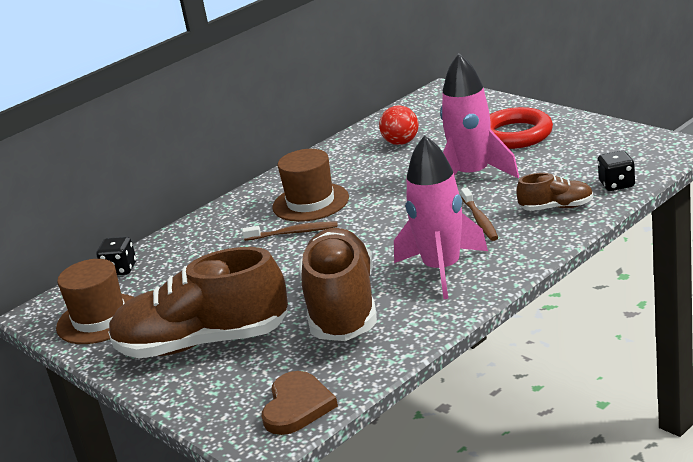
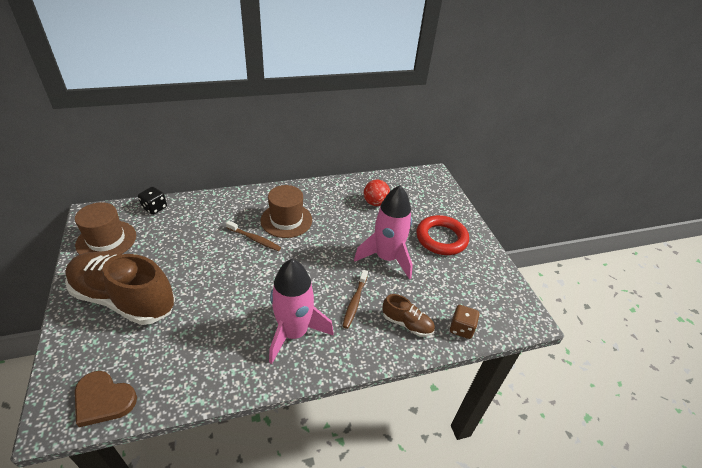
camera: 20 degrees right, 15 degrees up
brown heart [262,371,338,435] -> brown heart turned 75 degrees clockwise [75,371,137,427]
brown shoe [299,228,377,341] -> none
black dice [598,150,635,191] -> brown dice [450,305,479,339]

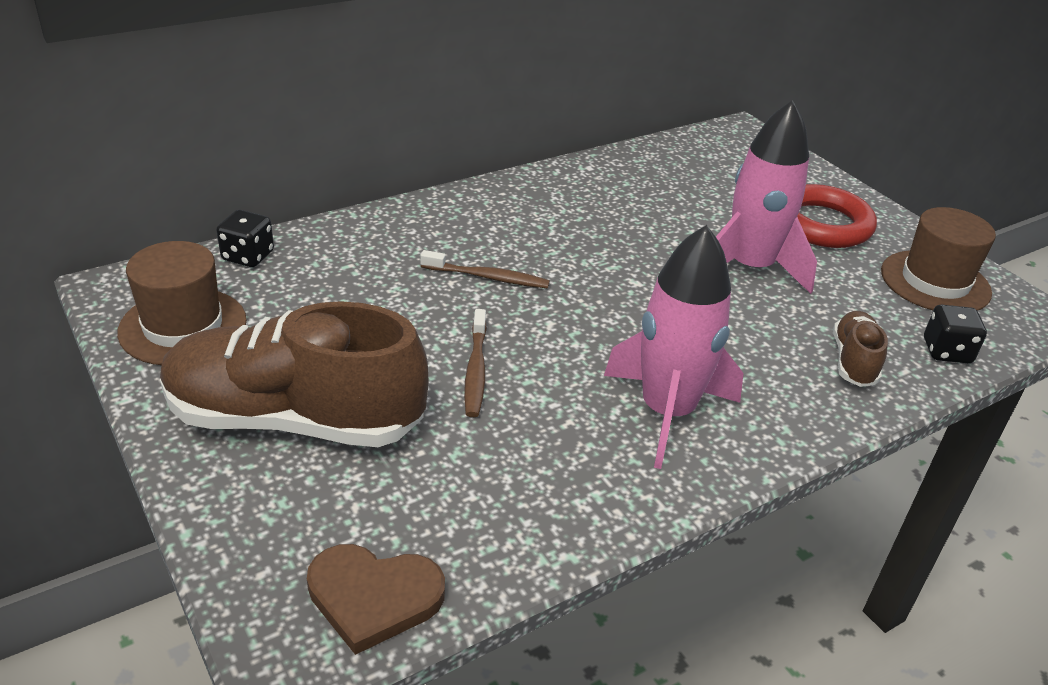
camera: 15 degrees left, 5 degrees down
brown hat [260,185,312,238] -> brown hat moved to [881,207,996,311]
brown toothbrush [342,270,368,329] -> brown toothbrush moved to [464,309,487,417]
red ball [364,180,390,206] -> none
brown shoe [382,294,435,337] -> brown shoe turned 90 degrees counterclockwise [833,311,888,387]
brown dice [450,305,479,339] -> black dice [924,305,987,363]

